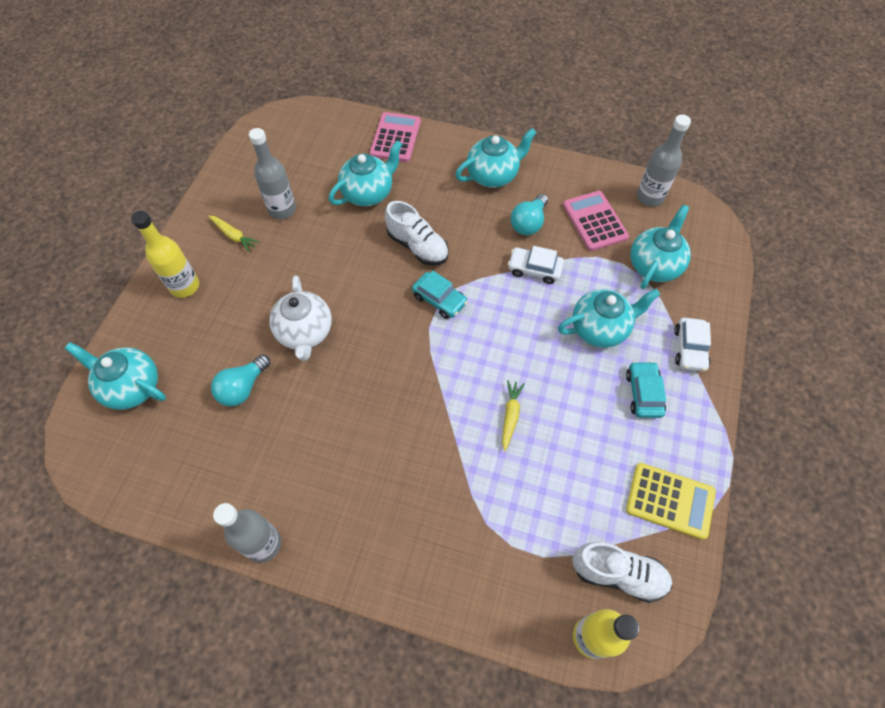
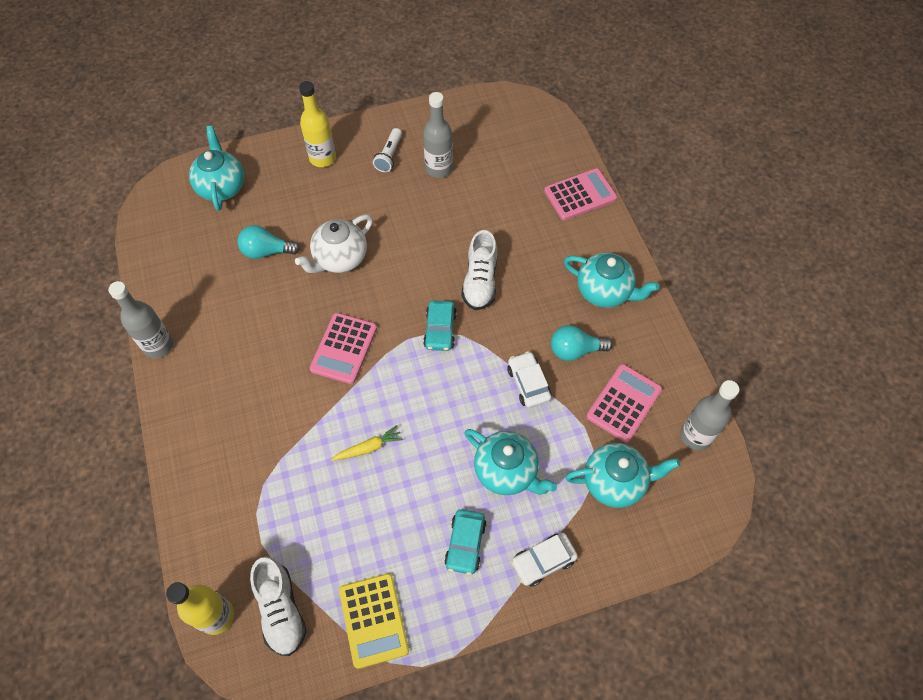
camera: 55 degrees right, 0 degrees up
yellow carrot [208,215,260,252] -> white flashlight [373,128,402,172]
turquoise teapot [329,140,403,206] -> none
turquoise car [626,361,666,418] -> turquoise car turned 135 degrees clockwise [444,509,487,575]
none -> pink calculator [310,313,377,384]

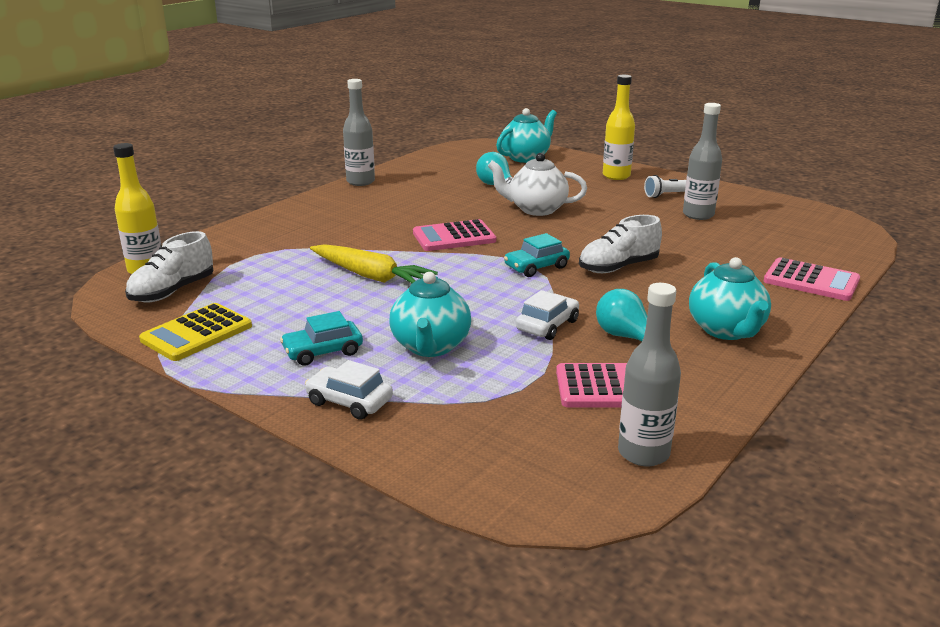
camera: 55 degrees right, 35 degrees down
yellow carrot [331,425,403,461] -> yellow carrot [310,244,438,283], size x1.79
turquoise teapot [565,443,680,508] -> none

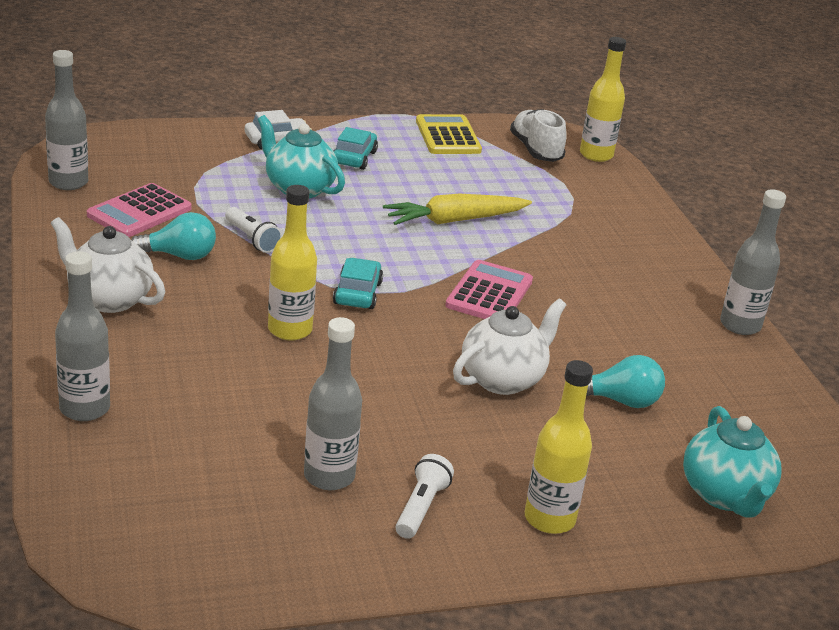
camera: 125 degrees right, 5 degrees up
white car [516,290,579,340] -> white flashlight [225,207,282,253]
white shoe [579,215,662,273] -> yellow bottle [268,185,317,341]
turquoise teapot [689,257,771,340] -> white teapot [51,217,165,313]
pink calculator [764,257,860,301] -> grey bottle [55,251,110,421]

